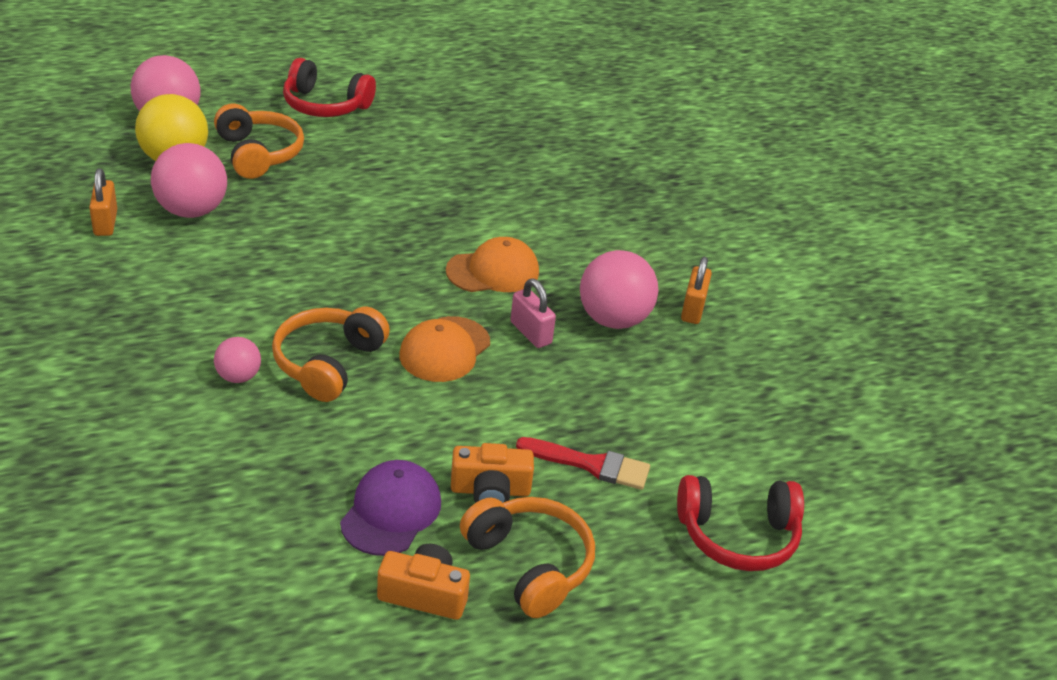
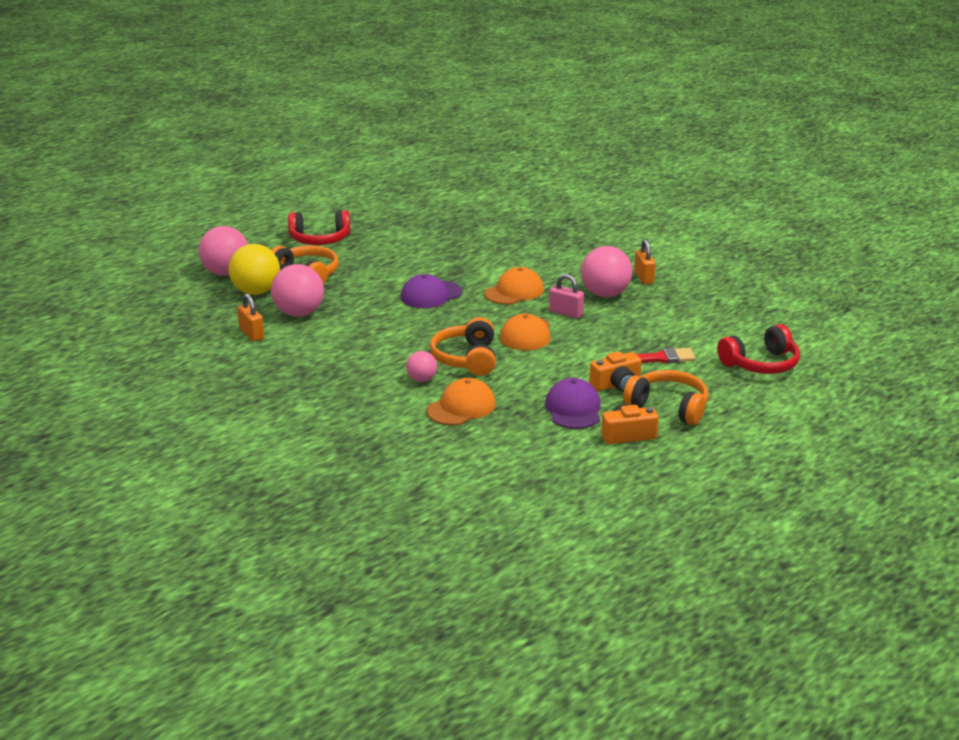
camera: 20 degrees left, 10 degrees down
none -> purple cap [401,274,462,308]
none -> orange cap [427,378,496,426]

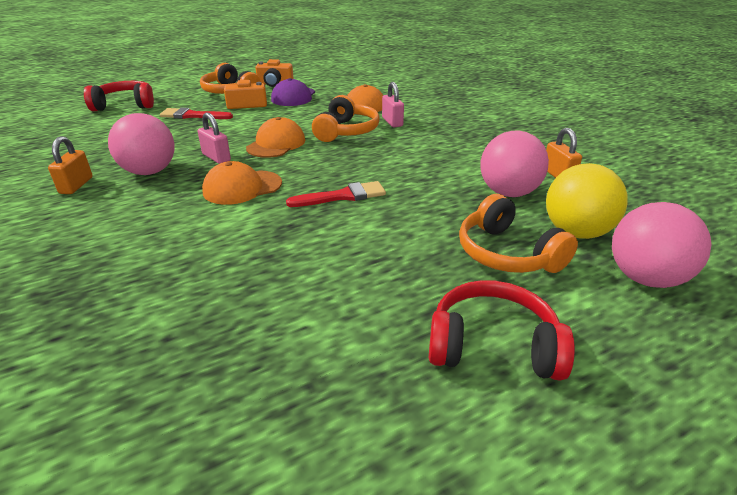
camera: 165 degrees left, 5 degrees up
purple cap [401,274,462,308] -> red brush [286,181,386,207]
pink ball [406,351,437,382] -> pink padlock [382,82,404,127]

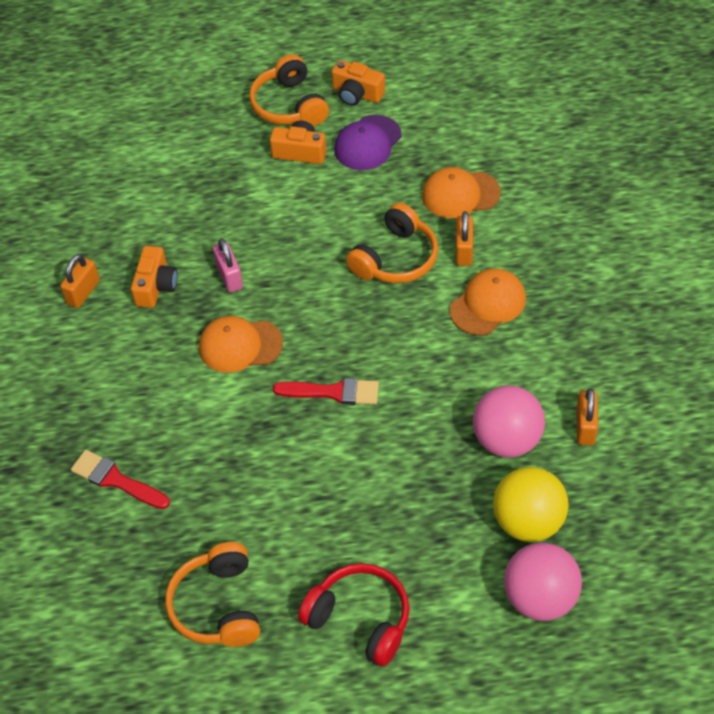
camera: 25 degrees right, 20 degrees up
red headphones [84,81,154,111] -> none
pink ball [108,113,175,175] -> orange camera [131,246,178,308]
red brush [160,108,233,119] -> red brush moved to [71,450,170,509]
orange cap [246,117,305,158] -> orange cap moved to [450,268,526,335]
pink padlock [382,82,404,127] -> orange padlock [456,211,473,266]
orange headphones [459,194,578,273] -> orange headphones moved to [165,542,260,647]

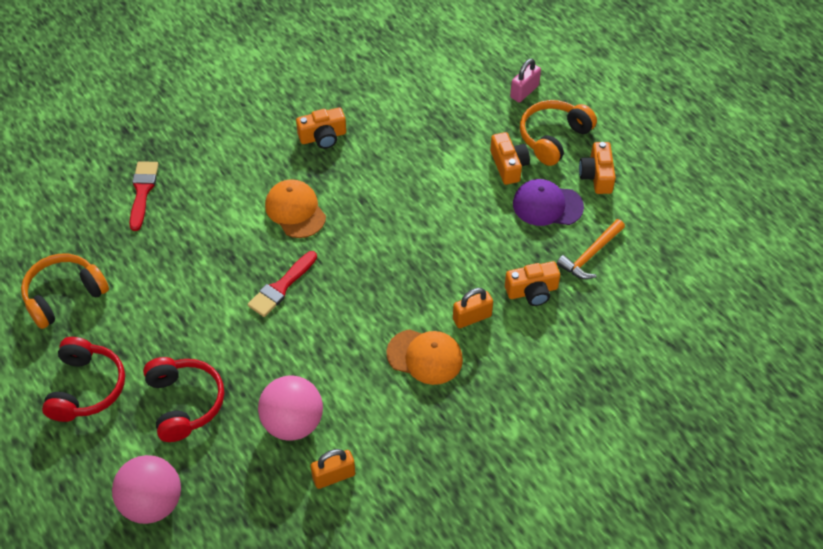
camera: 60 degrees right, 0 degrees up
orange padlock [60,254,100,308] -> none
pink padlock [213,238,243,293] -> pink padlock moved to [510,59,541,102]
red brush [273,378,379,405] -> red brush turned 60 degrees clockwise [247,251,317,317]
orange headphones [346,203,438,283] -> none
orange cap [422,167,501,218] -> orange camera [505,261,560,306]
yellow ball [493,467,569,542] -> none
none -> red headphones [143,357,224,442]
none -> orange hammer [557,219,625,279]

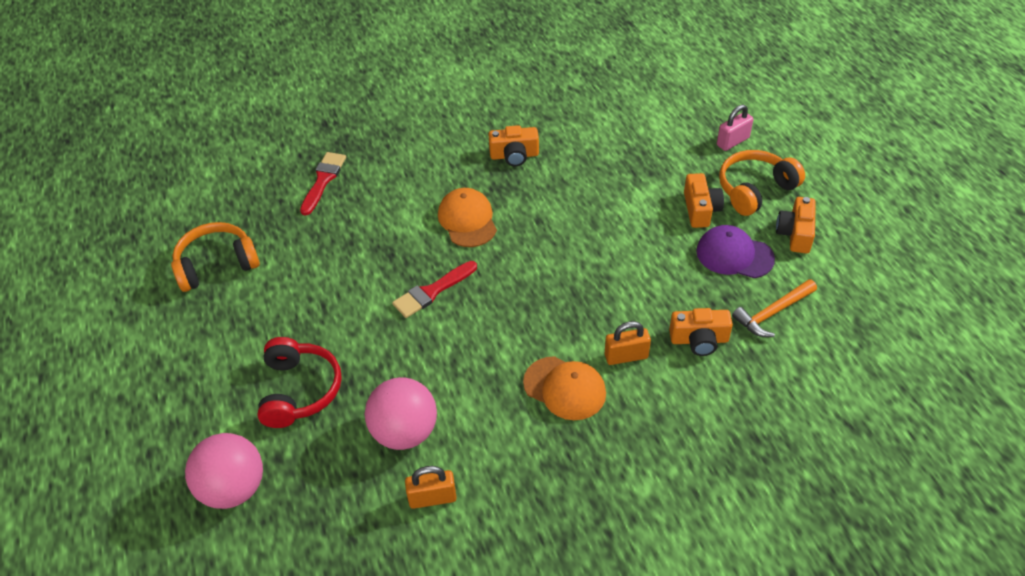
camera: 15 degrees right, 5 degrees down
red headphones [42,337,125,422] -> none

